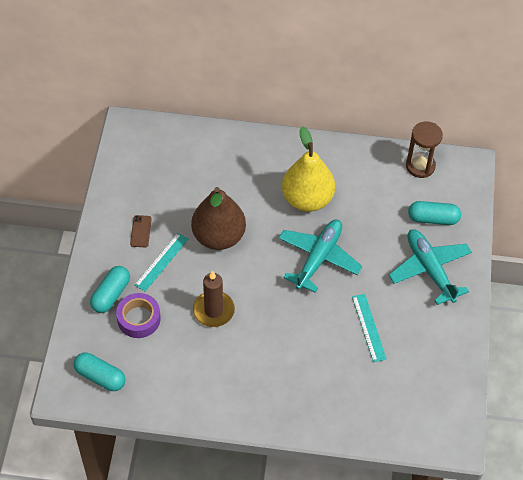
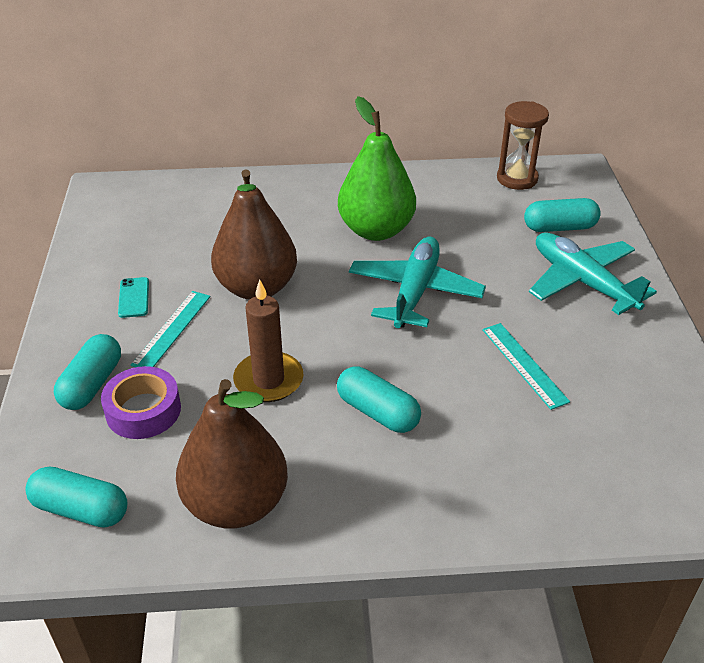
camera: 10 degrees left, 15 degrees down
brown phone [130,215,152,247] -> turquoise phone [118,277,149,318]
yellow pear [282,126,335,212] -> green pear [338,96,416,241]
none -> brown pear [176,379,288,529]
none -> turquoise capsule [337,366,421,433]

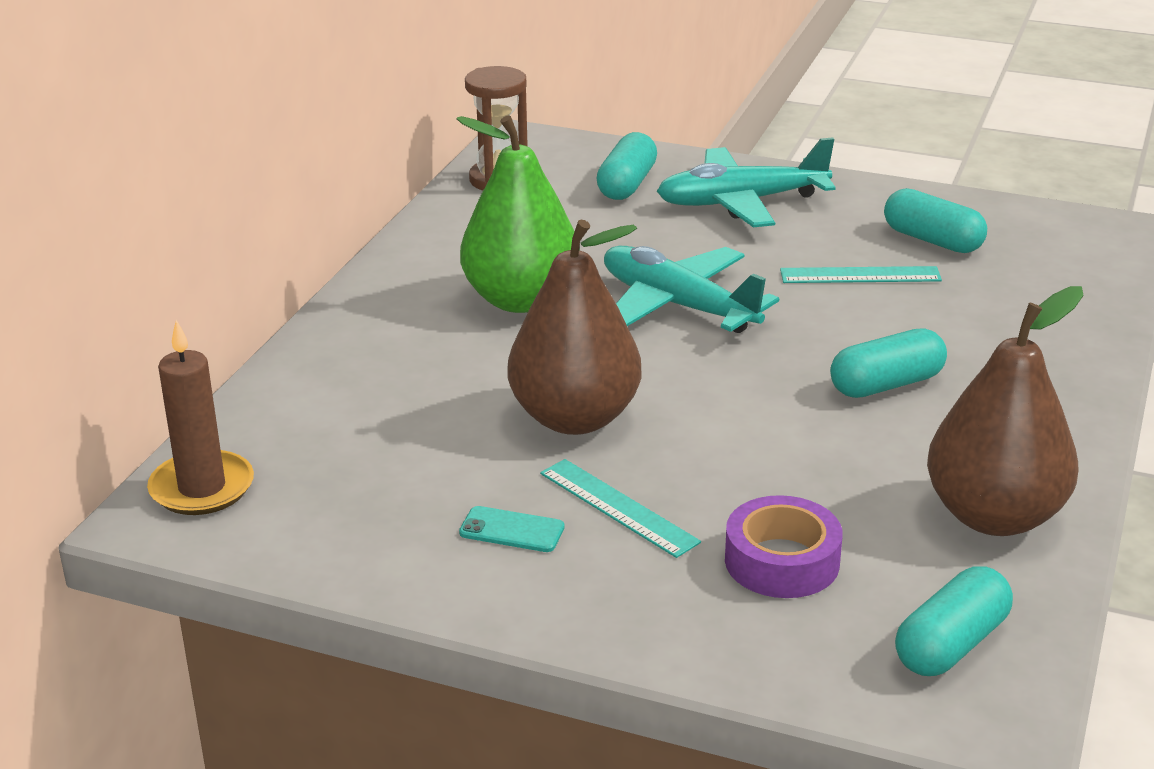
camera: 65 degrees left, 10 degrees down
turquoise capsule [54,334,121,410] -> turquoise capsule moved to [884,188,987,253]
brown candle [233,279,303,402] -> brown candle moved to [147,320,254,515]

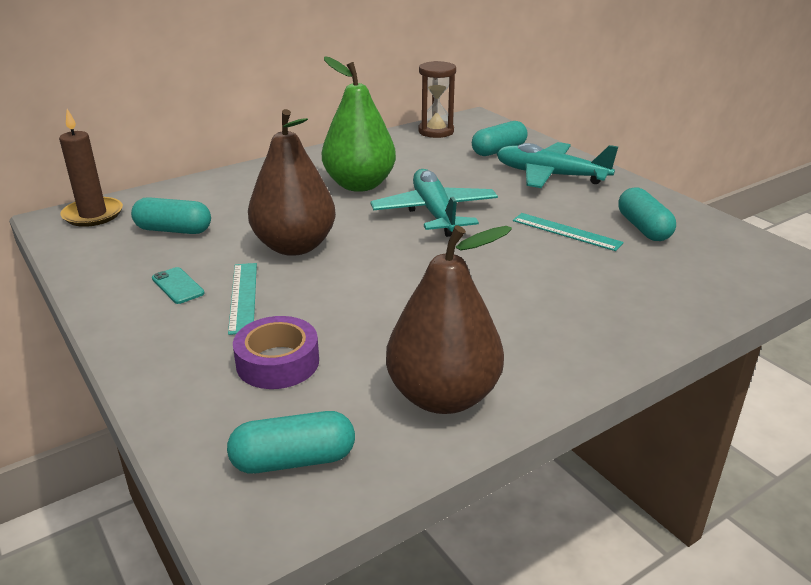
camera: 35 degrees right, 0 degrees up
turquoise capsule [830,329,947,398] -> turquoise capsule moved to [131,197,211,234]

